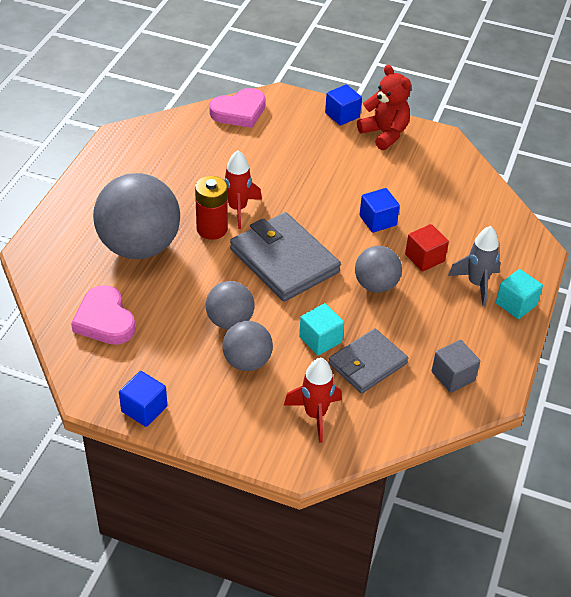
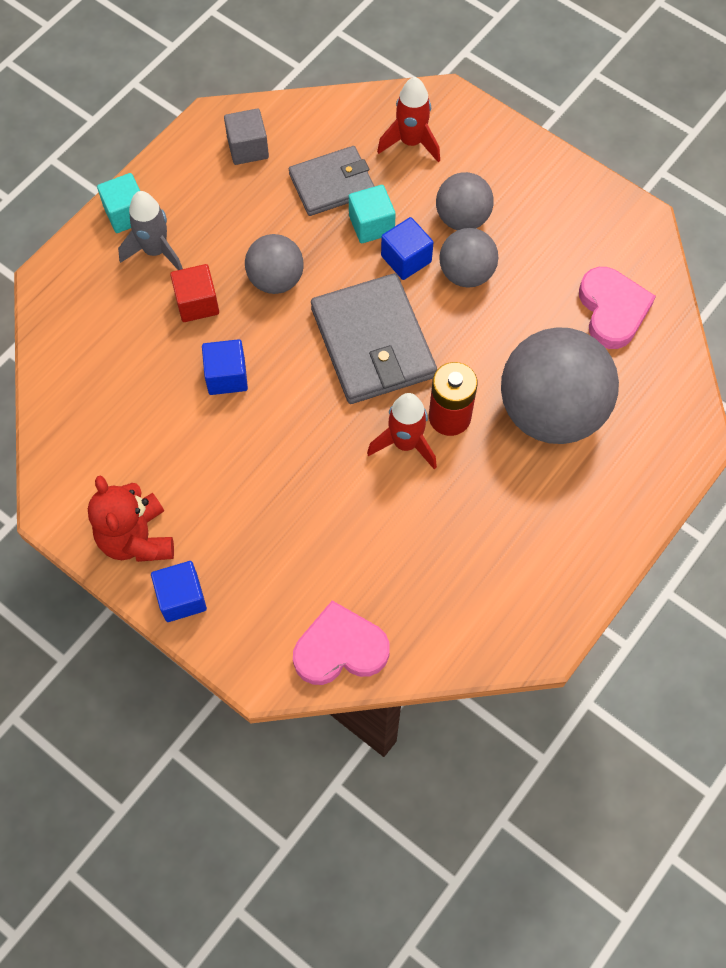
camera: 160 degrees left, 20 degrees up
blue cube [119,371,167,427] -> blue cube moved to [381,217,434,280]

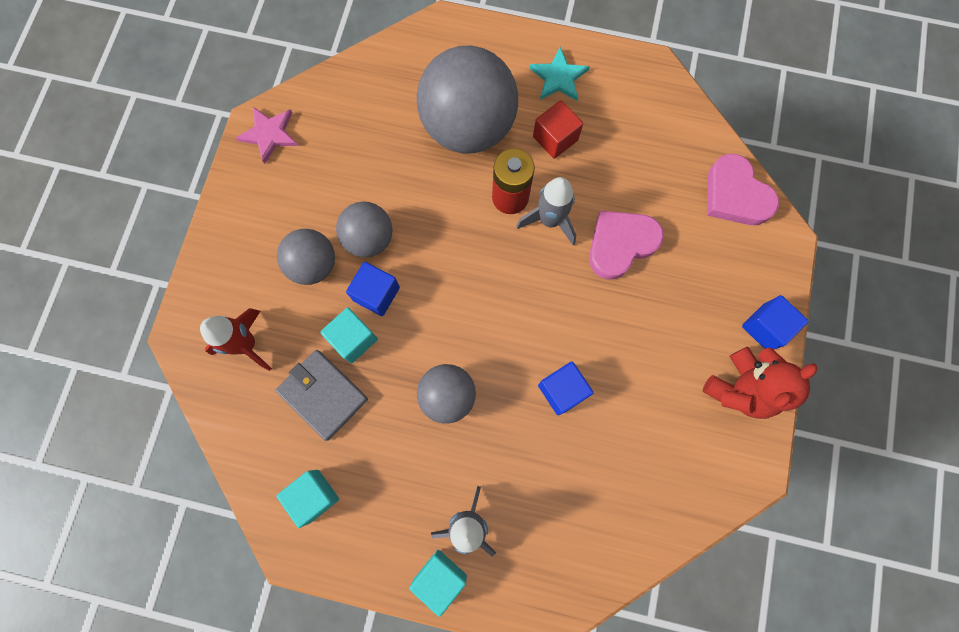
camera: 115 degrees left, 10 degrees up
red cube [170,264,219,322] -> red cube moved to [533,100,583,159]
grey cube [224,108,269,165] -> turquoise cube [276,470,339,528]
grey wallet [311,273,437,404] -> none
red rocket [367,393,437,470] -> grey rocket [516,177,576,245]
pink heart [579,267,656,349] -> pink heart moved to [589,210,664,279]
none -> pink star [236,107,298,164]
none -> turquoise star [529,47,590,101]

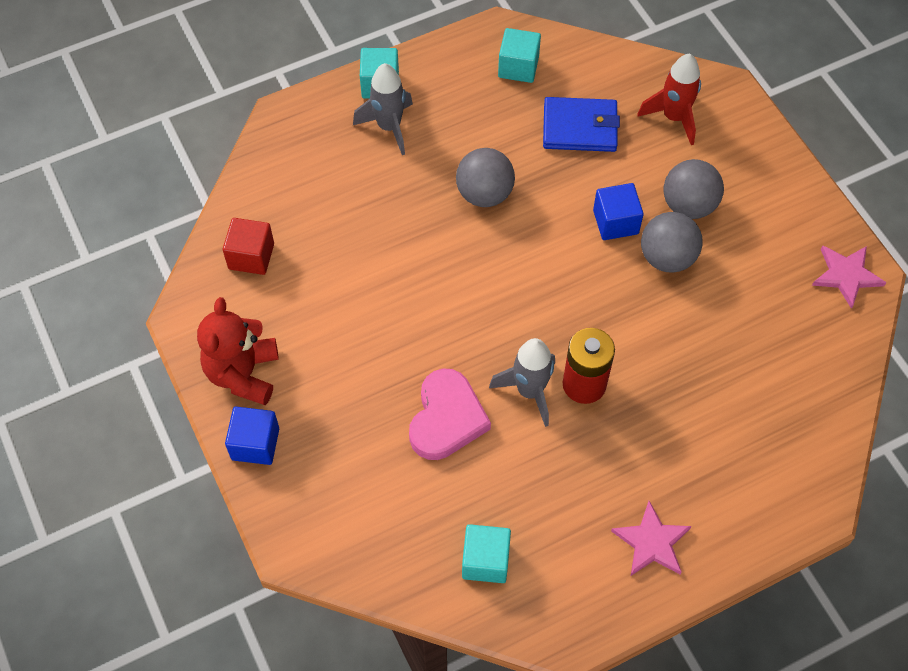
camera: 140 degrees right, 15 degrees down
grey wallet [276,350,368,441] -> blue wallet [543,97,620,152]
turquoise cube [320,307,378,363] -> turquoise cube moved to [462,524,511,583]
grey ball [417,46,518,153] -> none
turquoise star [529,47,590,101] -> pink star [611,501,692,576]
red cube [533,100,583,159] -> red cube moved to [223,218,274,275]
blue cube [538,362,594,415] -> none
pink heart [707,154,779,225] -> none

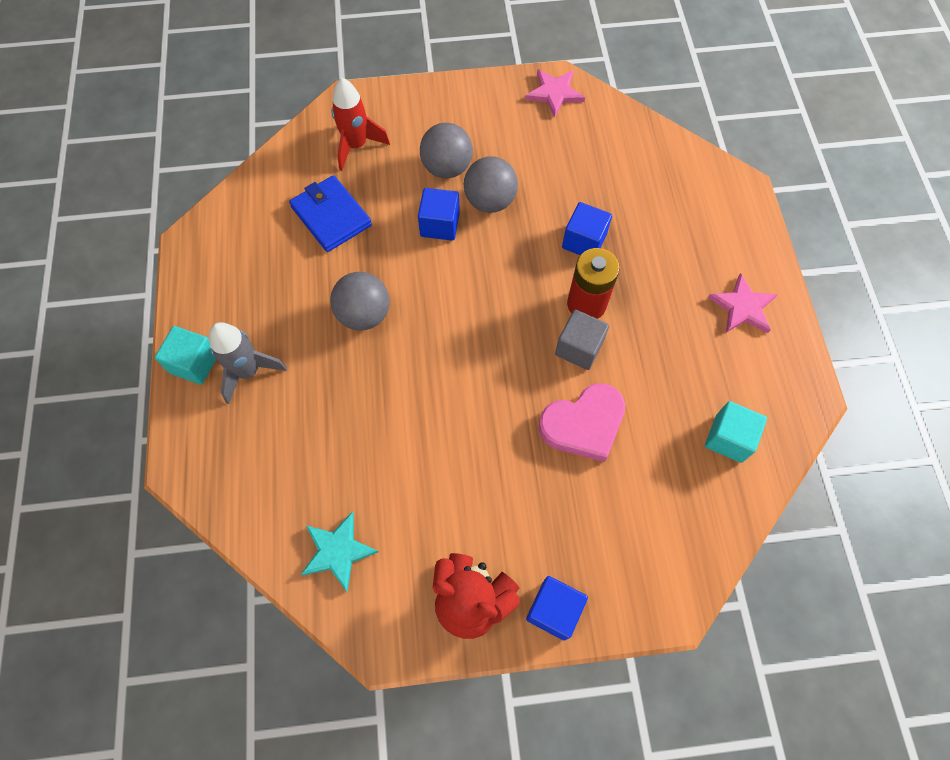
camera: 70 degrees left, 5 degrees up
red cube [223,218,274,275] -> turquoise star [301,511,378,592]
pink heart [409,368,491,460] -> pink heart turned 120 degrees clockwise [538,383,625,462]
grey rocket [489,338,555,427] -> grey cube [555,309,609,370]
turquoise cube [498,28,541,83] -> none
blue wallet [543,97,620,152] -> blue wallet turned 60 degrees counterclockwise [289,175,372,252]
none -> blue cube [562,202,612,255]

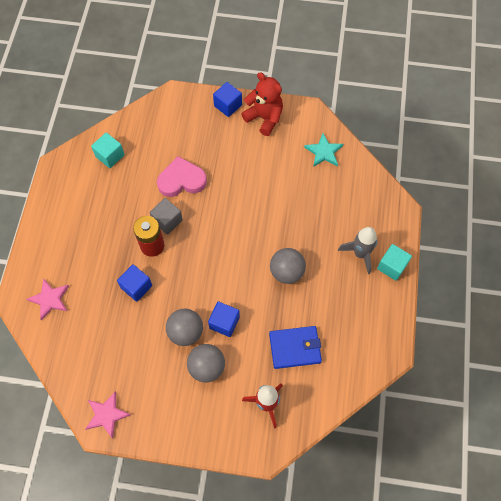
camera: 165 degrees left, 0 degrees up
blue wallet [289,175,372,252] -> blue wallet turned 75 degrees counterclockwise [269,326,322,369]
pink star [708,273,778,333] -> pink star moved to [26,278,69,320]

